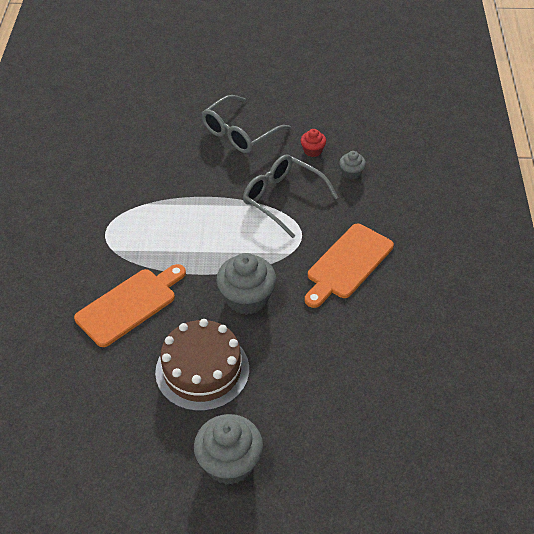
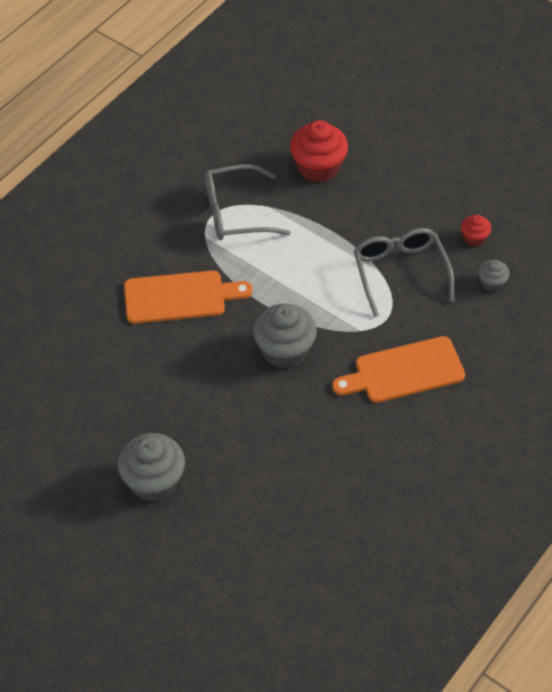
camera: 35 degrees right, 5 degrees up
brown cake [155,319,249,411] -> none
grey glasses [202,95,291,153] -> grey glasses moved to [205,164,291,240]
none -> red cupcake [290,120,348,182]

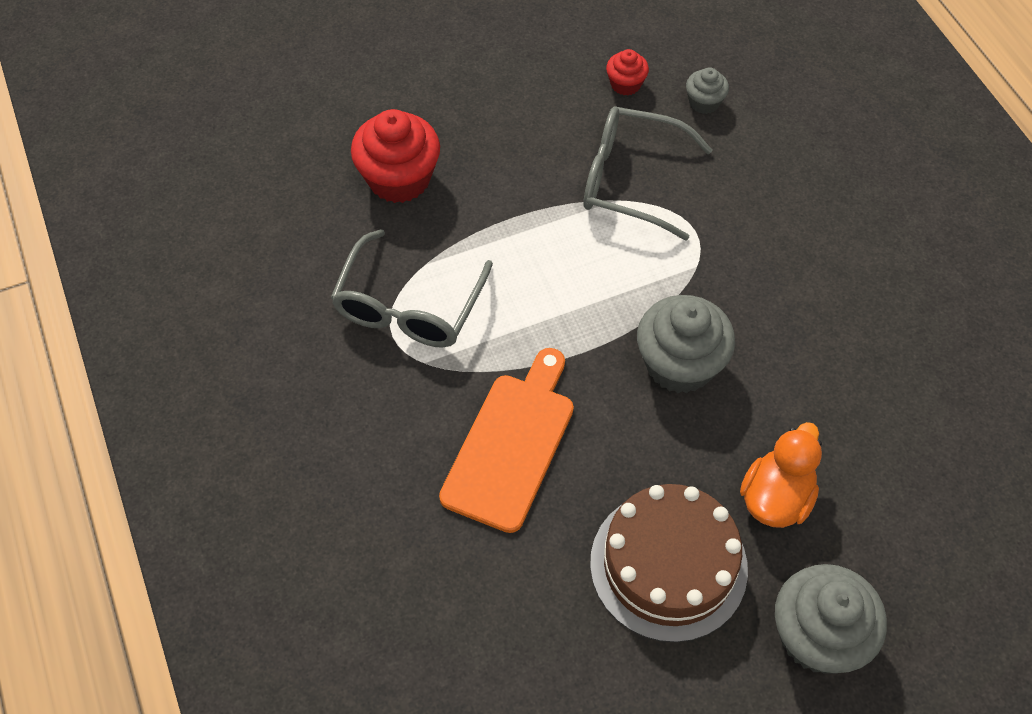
camera: 60 degrees left, 5 degrees up
orange cutting board [332,336,465,403] -> none
none -> brown cake [590,484,748,642]
none -> orange duck [740,422,822,528]

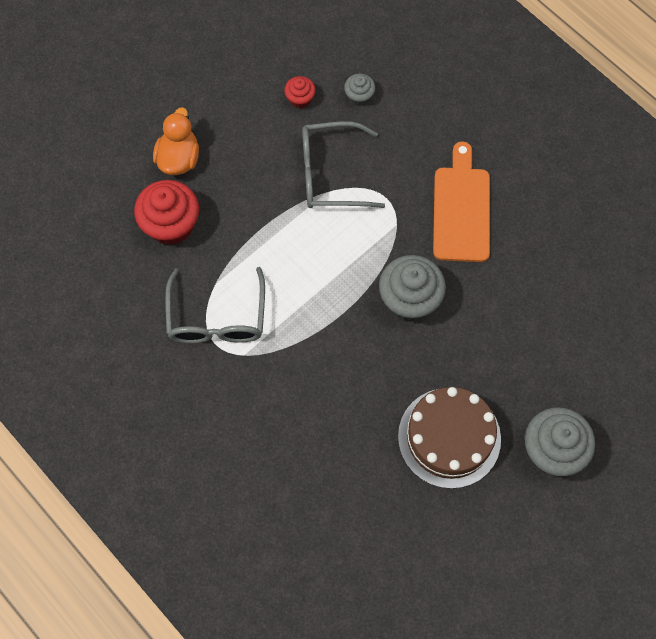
camera: 20 degrees left, 10 degrees up
orange cutting board [439,348,574,533] -> orange cutting board moved to [433,141,490,262]
orange duck [740,422,822,528] -> orange duck moved to [153,107,199,175]

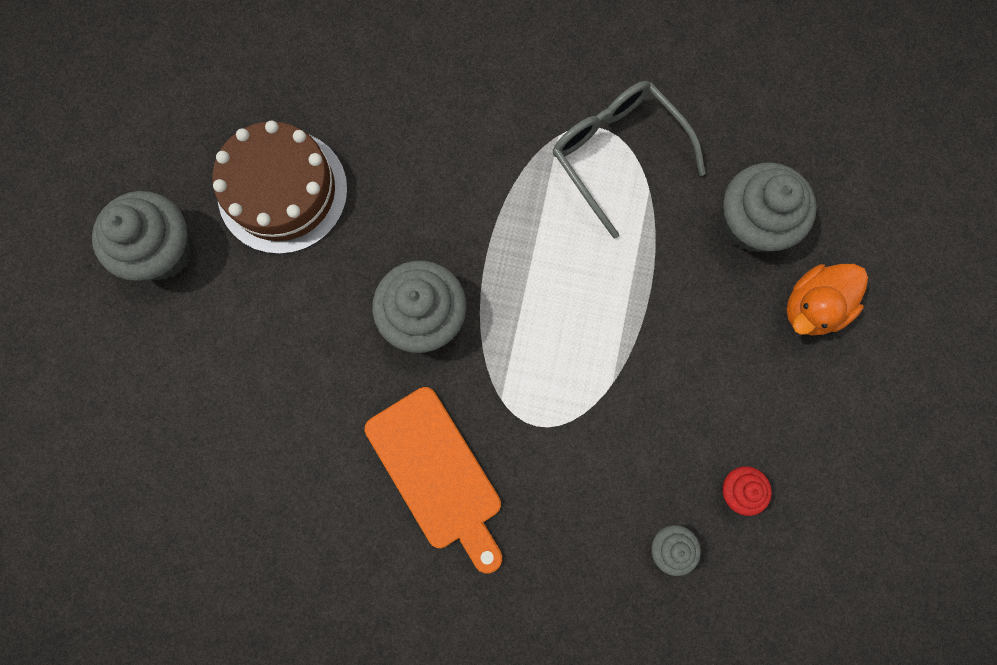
camera: 145 degrees right, 10 degrees up
red cupcake [134,180,199,245] -> grey cupcake [722,163,817,252]
orange duck [153,107,199,175] -> orange duck turned 75 degrees clockwise [786,264,868,335]
grey glasses [302,121,385,208] -> none

